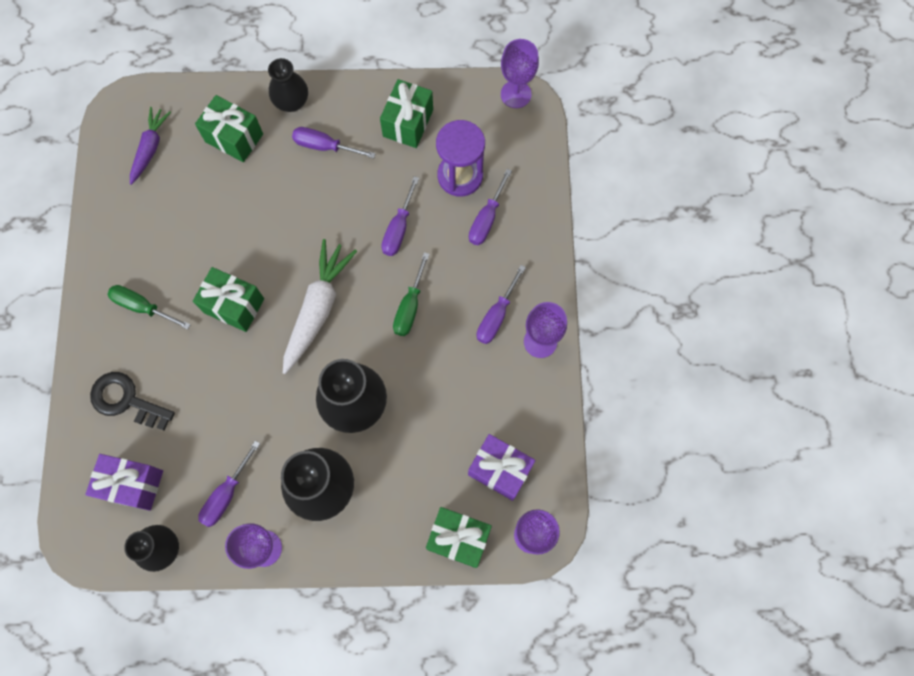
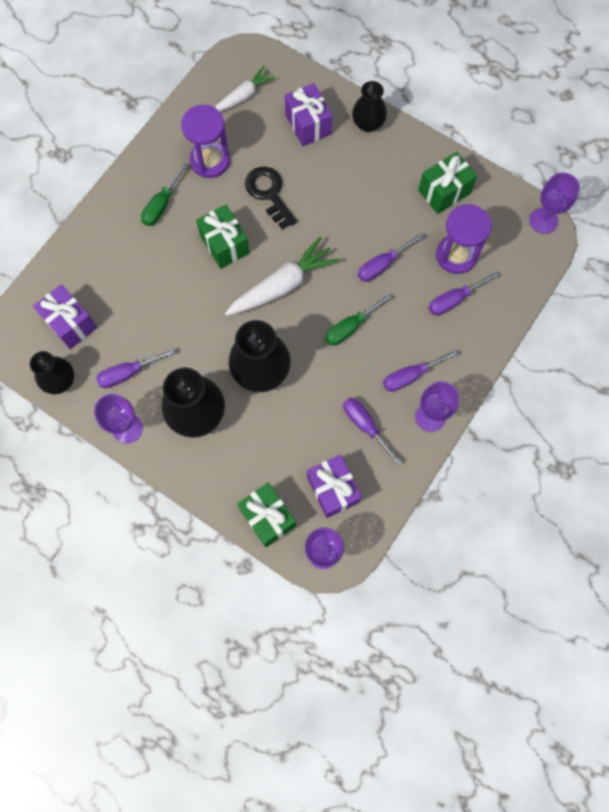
camera: 35 degrees right, 0 degrees up
black key [90,372,175,431] -> black key moved to [245,167,297,229]
green screwdriver [108,285,191,330] -> green screwdriver turned 120 degrees counterclockwise [141,163,188,226]
purple carrot [130,107,171,185] -> white carrot [215,66,276,112]
green gift [195,95,263,162] -> purple gift [285,83,332,146]
purple screwdriver [292,127,376,158] -> purple screwdriver moved to [343,398,402,465]
none -> purple hourglass [181,105,230,178]

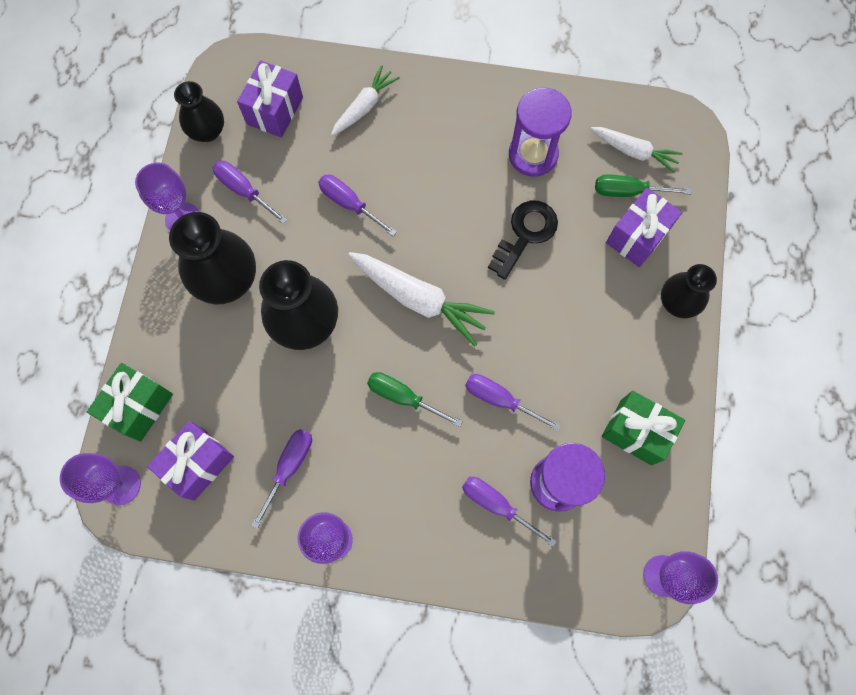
camera: 65 degrees right, 0 degrees up
green screwdriver [141,163,188,226] -> green screwdriver moved to [595,174,691,197]
green gift [196,204,250,269] -> none
purple screwdriver [383,350,458,392] -> purple screwdriver moved to [318,174,397,236]
none -> white carrot [331,65,400,136]

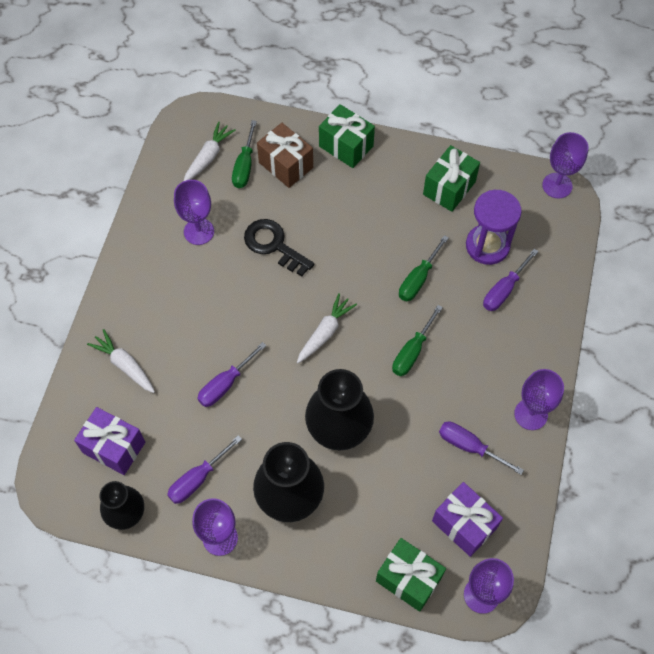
camera: 85 degrees left, 10 degrees down
white carrot [348,252,495,346] -> white carrot [297,293,357,363], size x0.63
purple screwdriver [465,374,561,431] -> green screwdriver [399,235,449,301]
purple hourglass [509,88,572,177] -> purple goblet [174,180,214,245]
purple gift [606,188,682,267] -> brown gift [257,123,313,188]
black vase [661,264,717,318] -> green gift [319,104,375,168]

